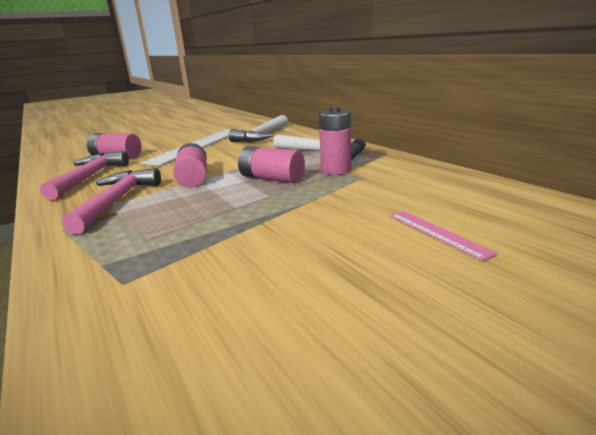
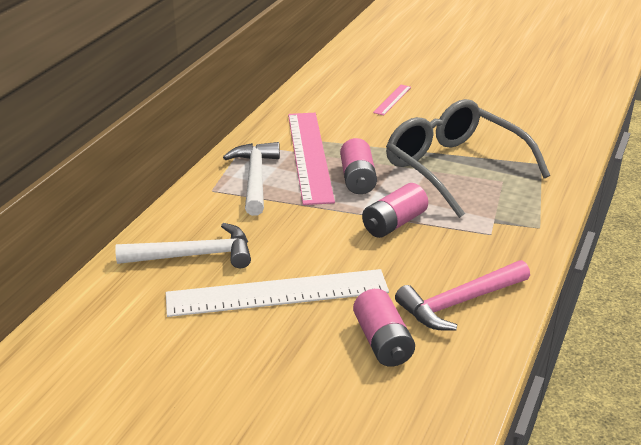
camera: 125 degrees left, 10 degrees up
pink hammer [62,168,161,234] -> none
pink battery [319,106,351,175] -> pink ruler [288,113,335,205]
none -> grey glasses [386,99,550,218]

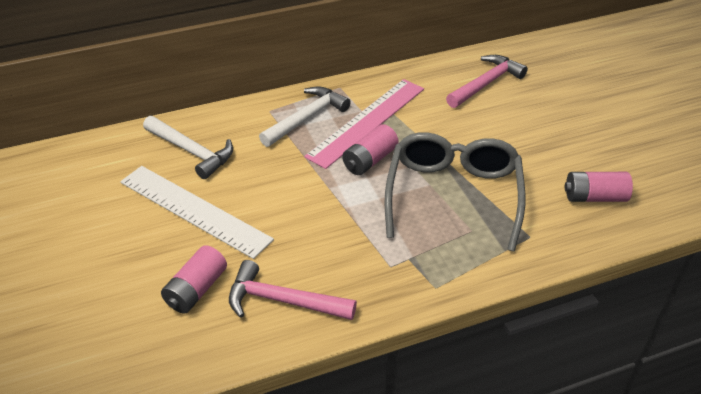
camera: 45 degrees right, 10 degrees up
pink battery [362,183,428,238] -> pink battery moved to [565,172,633,202]
pink ruler [373,85,411,115] -> none
none -> pink hammer [446,55,528,108]

